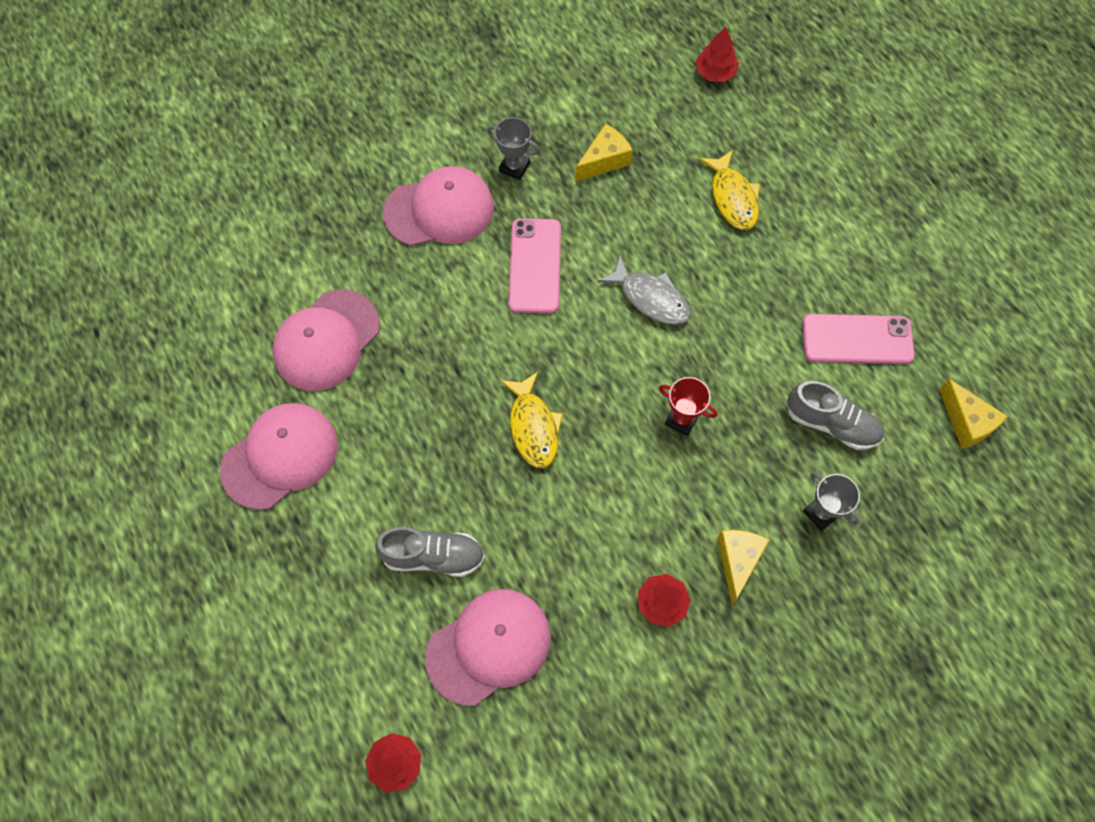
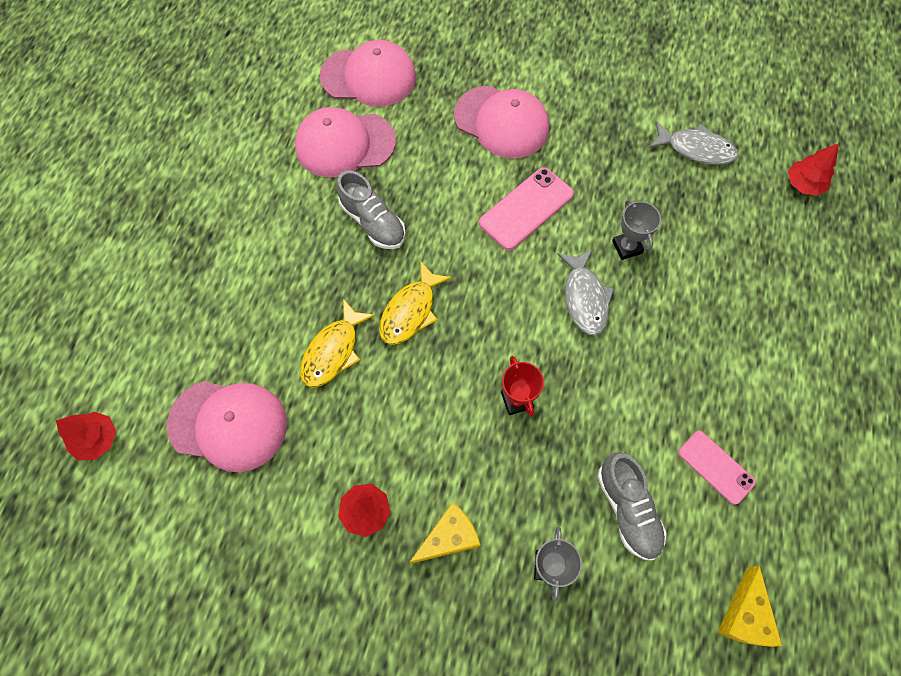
camera: 45 degrees right, 0 degrees up
pink cap [220,403,338,510] -> pink cap moved to [320,40,416,107]
grey shoe [375,527,485,577] -> grey shoe moved to [337,170,406,249]
grey trophy [487,117,540,180] -> grey trophy moved to [612,199,661,260]
yellow cheese [575,124,633,182] -> none
yellow fish [699,150,760,230] -> yellow fish moved to [300,299,375,388]
pink phone [802,314,915,364] -> pink phone [678,431,756,505], size x0.66
none -> grey fish [649,121,738,165]

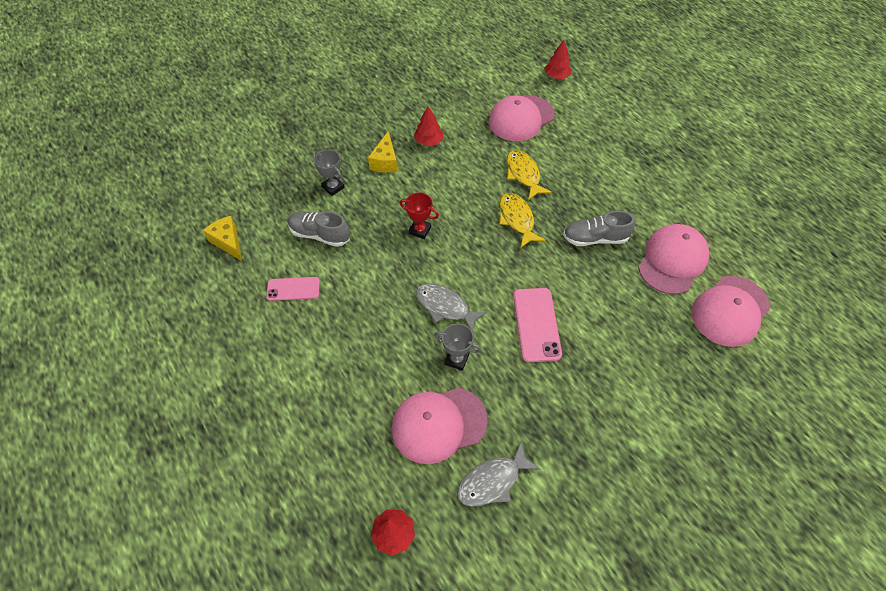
camera: 130 degrees right, 10 degrees down
pink cap [454,86,549,158] -> pink cap moved to [392,388,488,464]

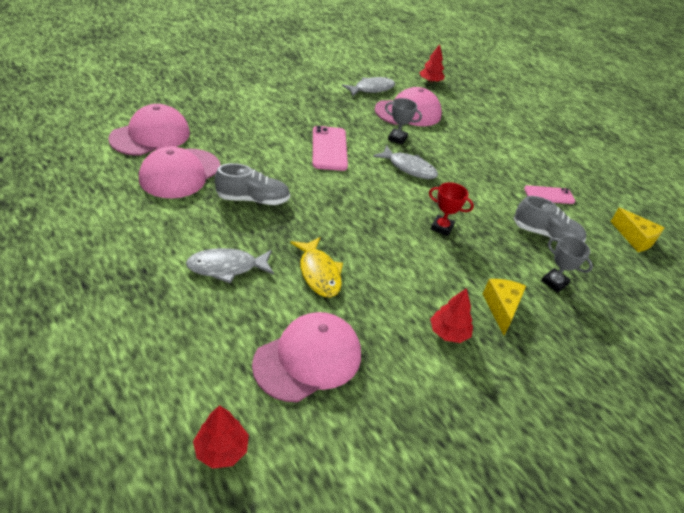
camera: 175 degrees right, 15 degrees down
yellow fish [499,193,545,248] -> none
none -> grey fish [186,248,274,283]

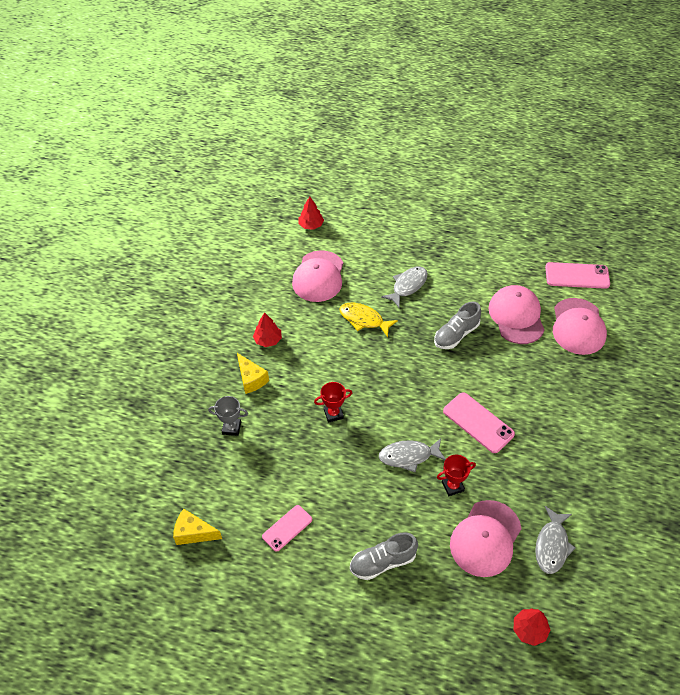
camera: 145 degrees right, 10 degrees up
grey trophy [385,98,422,145] -> red trophy [437,455,476,496]
grey shoe [514,196,587,242] -> grey shoe moved to [350,532,418,580]
none -> pink phone [545,262,610,289]

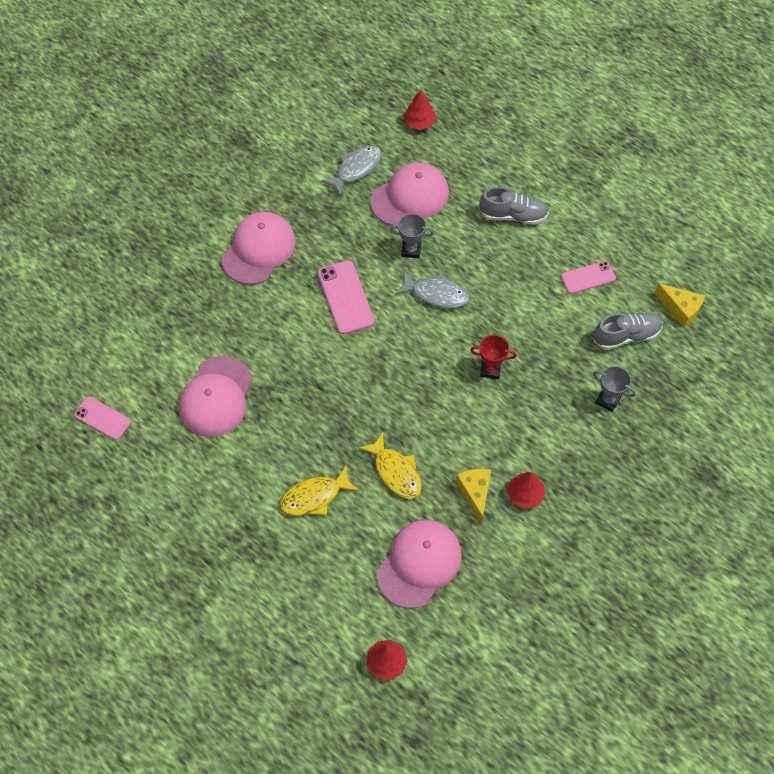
camera: 155 degrees left, 10 degrees up
yellow cheese [237,353,269,394] -> yellow cheese moved to [456,469,491,524]
grey fish [381,266,428,307] -> yellow fish [280,466,359,516]
grey shoe [434,301,481,349] -> grey shoe moved to [594,312,663,350]
red trophy [437,455,476,496] -> grey trophy [390,214,434,258]
pink phone [545,262,610,289] -> pink phone [74,397,131,440], size x0.66
pink cap [553,298,607,355] -> pink cap moved to [222,212,296,285]

